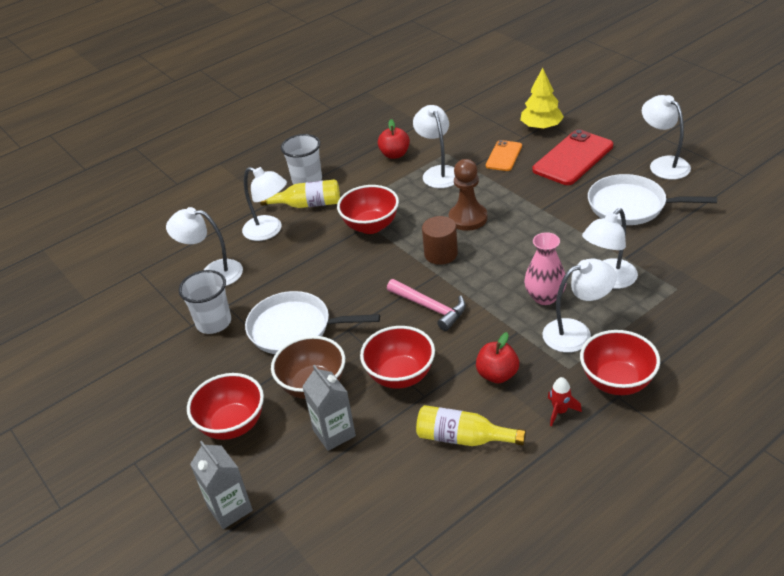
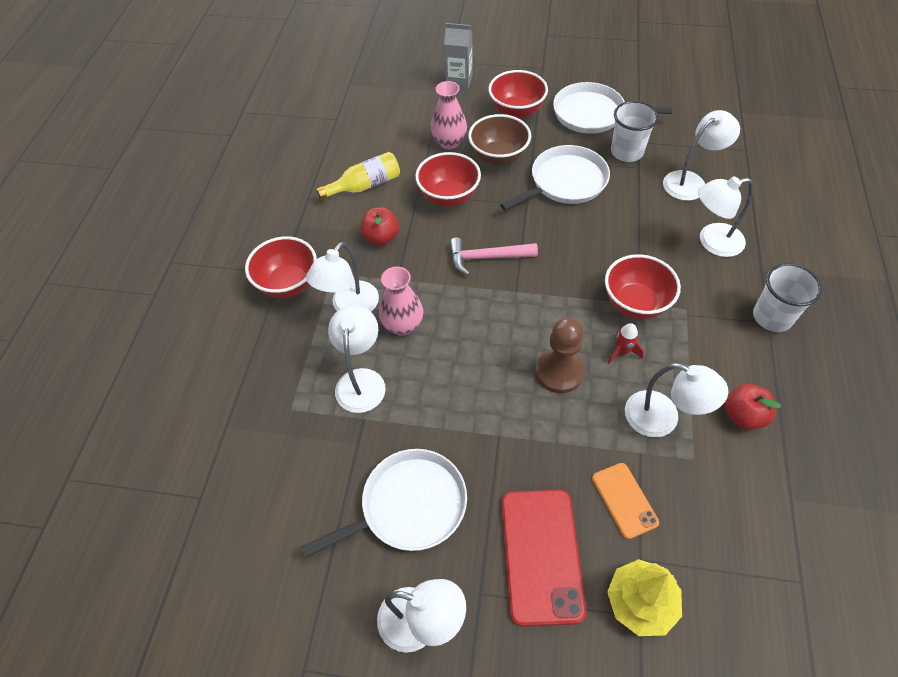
camera: 135 degrees right, 15 degrees up
yellow bottle [260,179,340,208] -> none
grey carton [302,365,356,451] -> pink vase [431,81,467,149]
brown cylinder [422,216,458,265] -> none
red rocket [548,377,582,427] -> red rocket moved to [608,323,644,363]
none -> white pan [553,82,673,134]

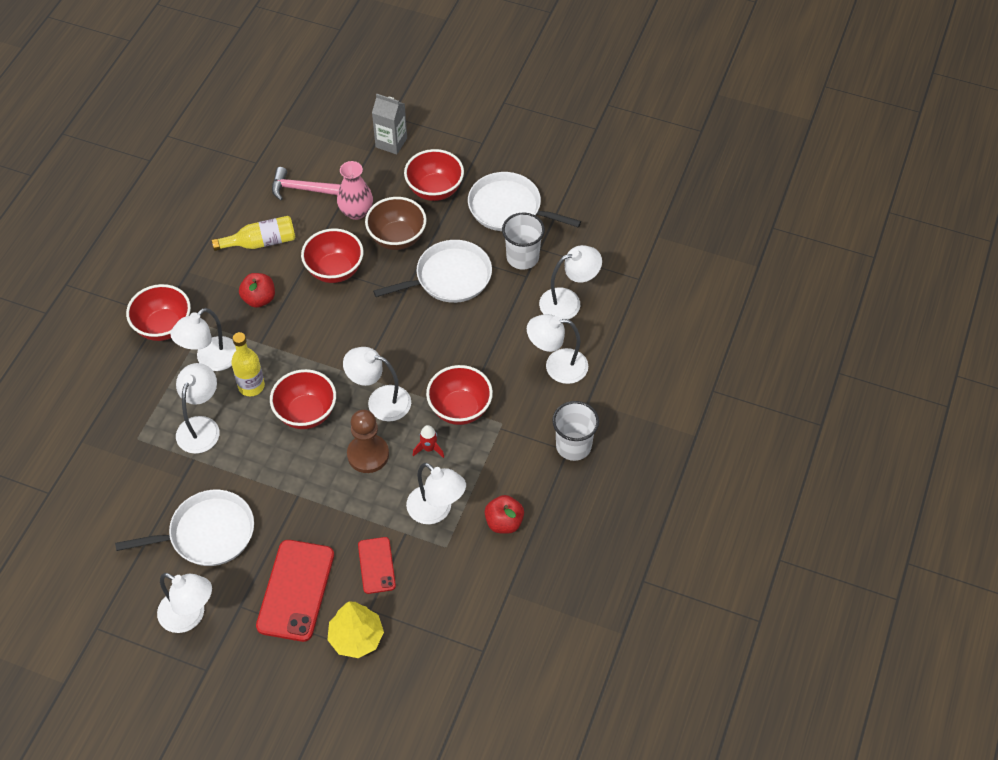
camera: 10 degrees right, 0 degrees up
pink vase [379,266,424,336] -> yellow bottle [231,332,265,396]
pink hammer [449,238,538,275] -> pink hammer moved to [272,167,341,201]
orange phone [592,463,659,539] -> red phone [358,537,396,594]
none -> red bowl [270,369,336,429]
none -> white lamp [343,347,411,421]

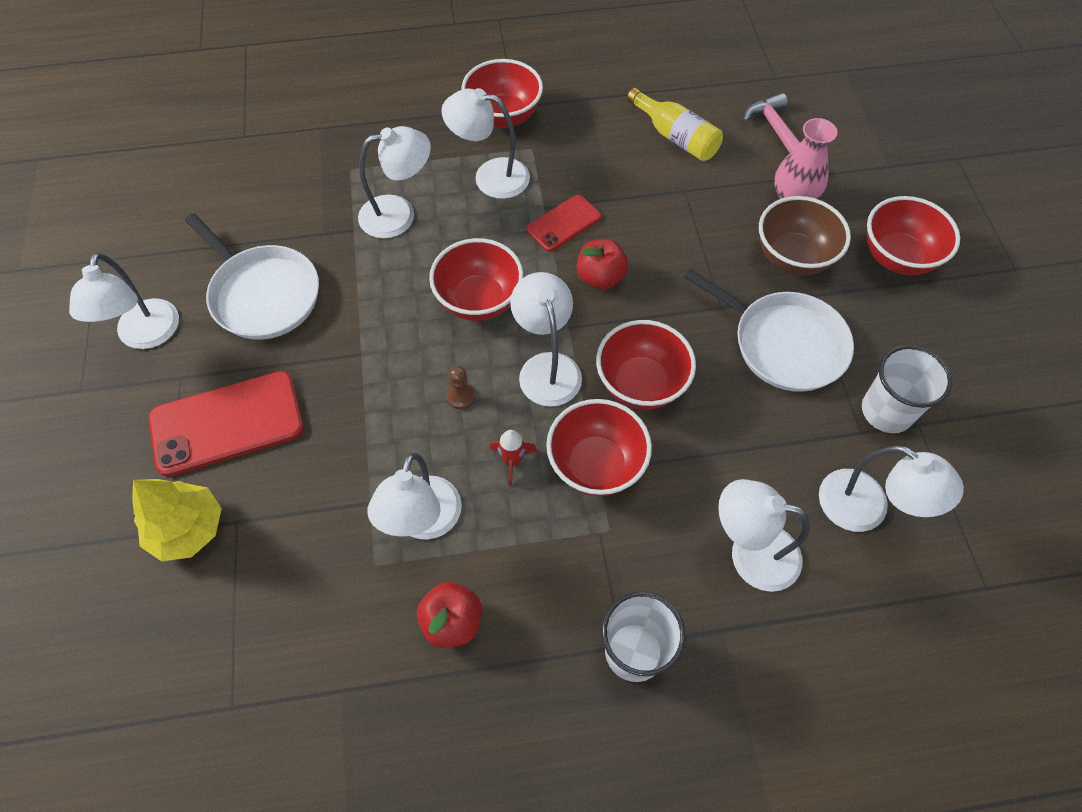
camera: 60 degrees right, 5 degrees up
yellow bottle [231,332,265,396] -> none
red apple [239,273,275,308] -> red apple moved to [577,239,629,290]
red bowl [301,228,364,283] -> red bowl moved to [596,320,696,409]
brown pawn [347,409,389,473] -> brown pawn [447,366,476,409], size x0.48
red phone [358,537,396,594] -> red phone moved to [526,195,602,252]
grey carton [372,94,407,155] -> none
white pan [468,172,581,231] -> none
white lamp [527,314,588,384] -> white lamp turned 45 degrees counterclockwise [718,479,810,592]

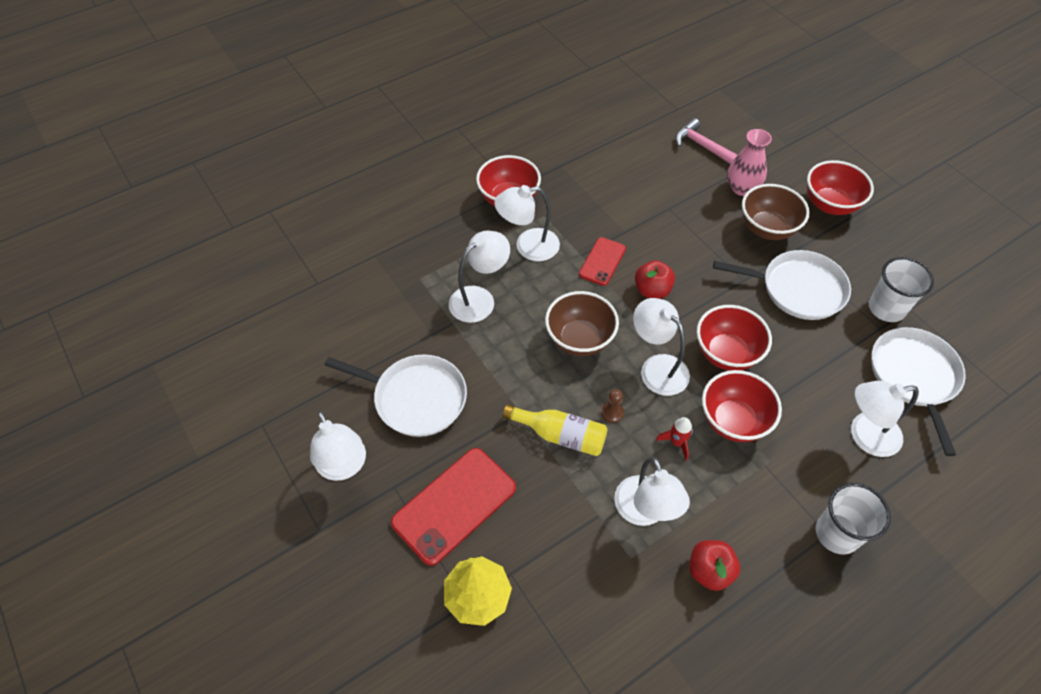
camera: 25 degrees left, 5 degrees down
red bowl [429,238,523,321] -> brown bowl [545,291,619,356]
yellow bottle [627,88,723,161] -> yellow bottle moved to [503,404,608,456]
white lamp [819,445,964,532] -> white pan [872,327,966,456]

